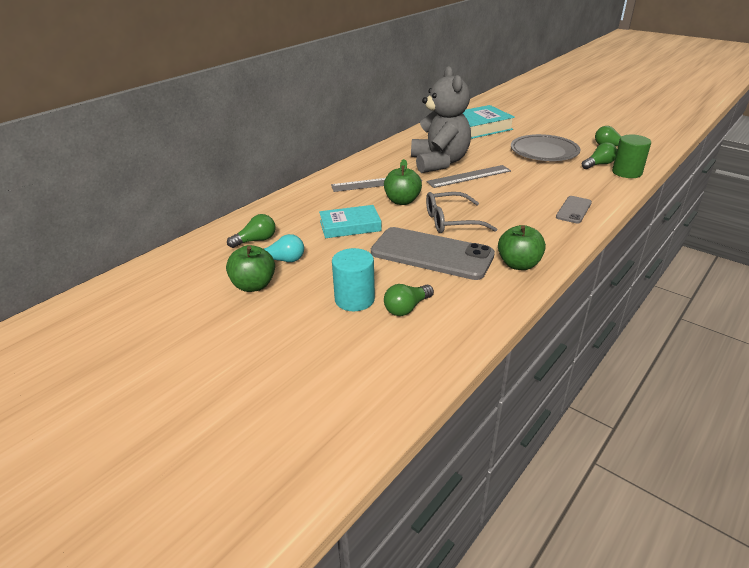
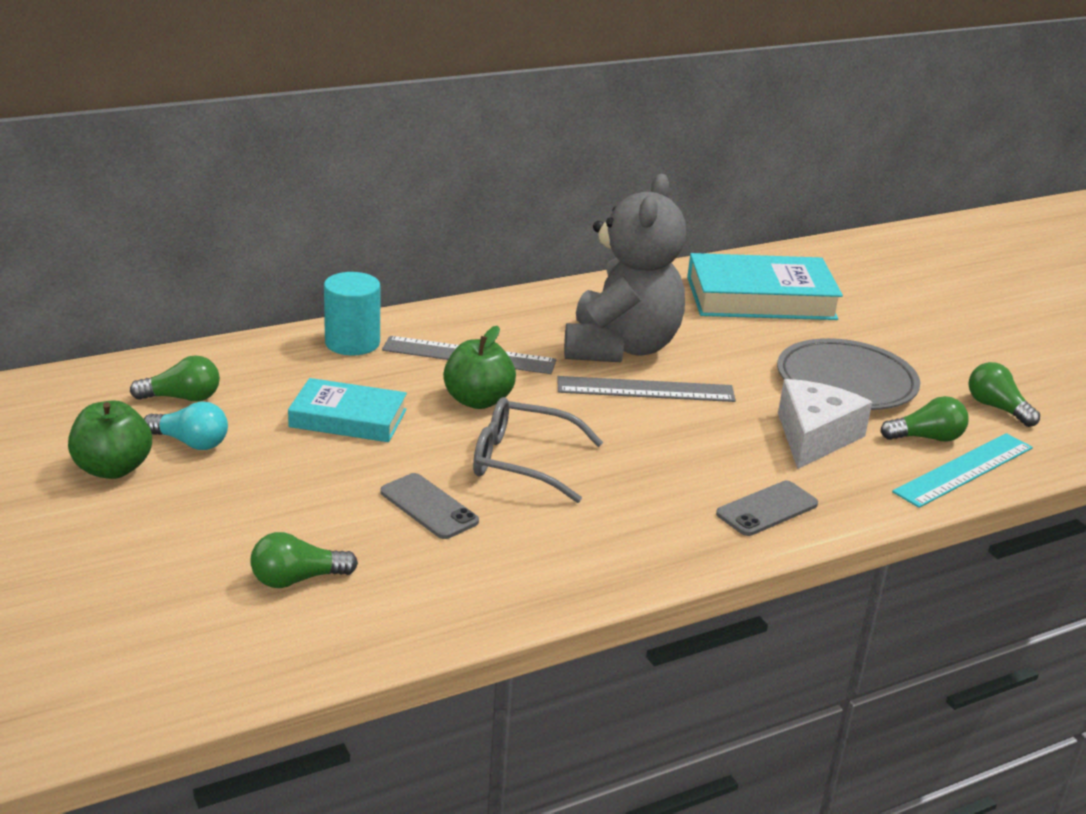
camera: 20 degrees right, 5 degrees down
turquoise cylinder [332,248,375,311] -> turquoise cylinder moved to [324,272,380,355]
grey phone [371,227,495,280] -> grey phone [380,473,479,539], size x0.50
green apple [498,225,546,270] -> none
green cylinder [612,135,651,178] -> turquoise ruler [892,433,1033,508]
none -> white cheese [778,379,872,469]

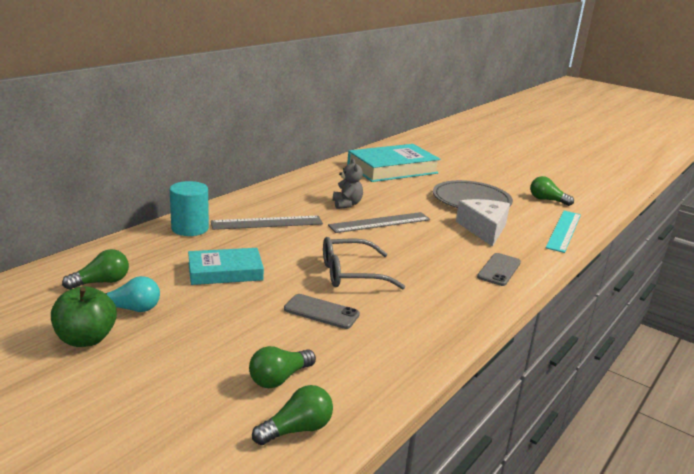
camera: 25 degrees left, 5 degrees down
green apple [443,326,516,409] -> none
grey teddy bear [564,174,686,362] -> grey teddy bear [333,159,363,209], size x0.43
green light bulb [880,396,969,442] -> green light bulb moved to [252,385,333,445]

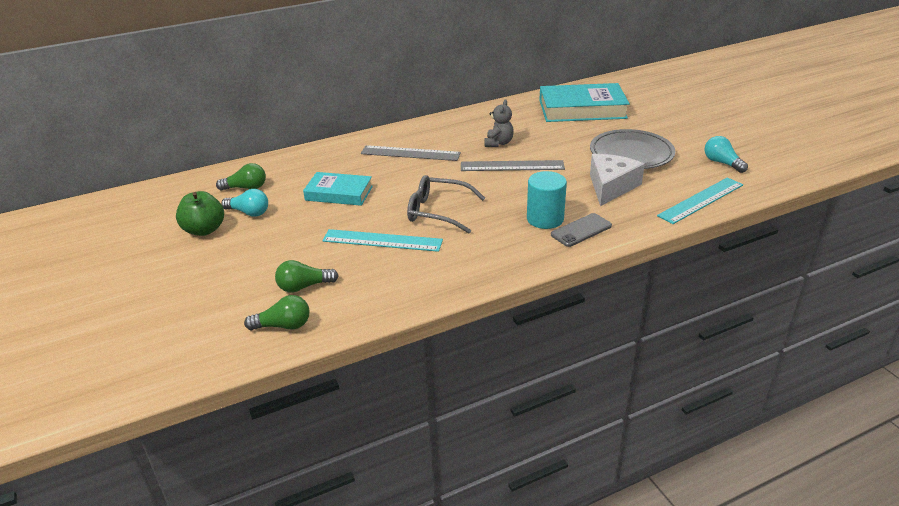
camera: 30 degrees right, 10 degrees up
turquoise cylinder [170,181,209,236] -> turquoise cylinder moved to [527,171,567,229]
grey phone [284,294,360,329] -> turquoise ruler [322,229,443,252]
green light bulb [530,176,574,206] -> turquoise light bulb [704,136,748,173]

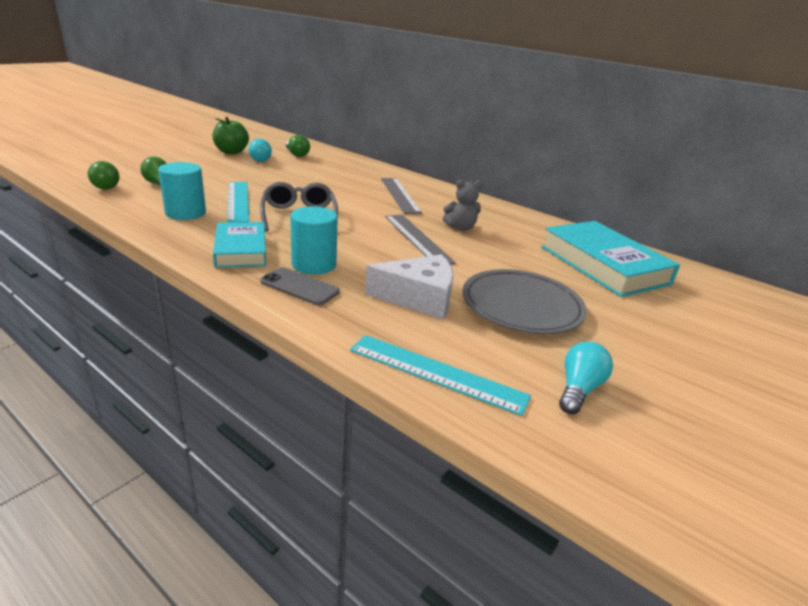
camera: 60 degrees right, 5 degrees down
turquoise book [303,172,373,206] -> turquoise book moved to [213,222,266,268]
none -> turquoise cylinder [158,162,206,220]

